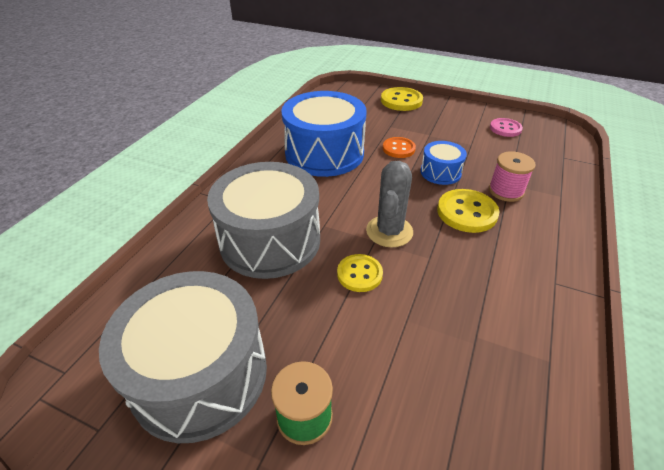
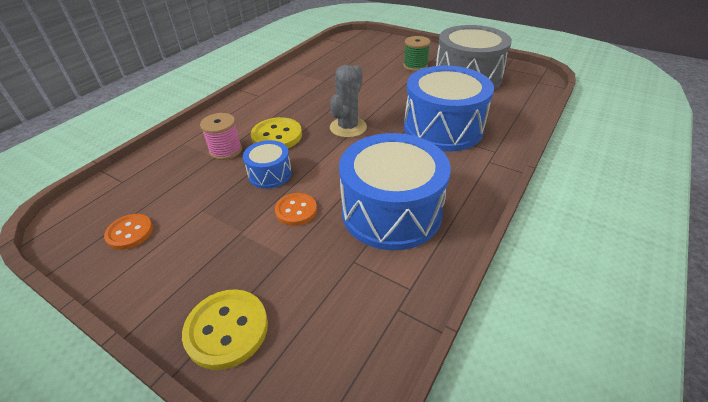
camera: 170 degrees left, 0 degrees up
grey drum [207,162,320,279] -> blue drum [404,66,494,152]
yellow button [337,254,383,292] -> none
pink button [490,118,523,137] -> orange button [104,214,153,250]

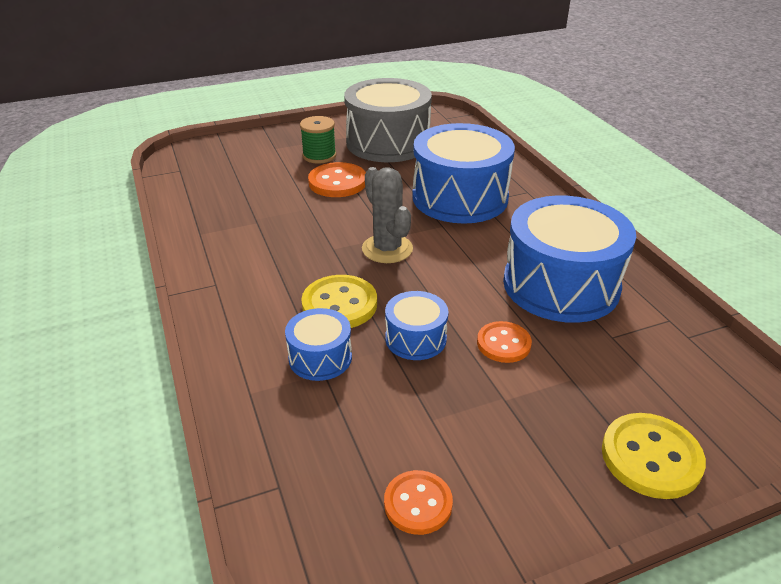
camera: 55 degrees left, 5 degrees down
pink spool [200,113,242,160] -> blue drum [285,308,352,381]
none -> orange button [308,162,366,197]

